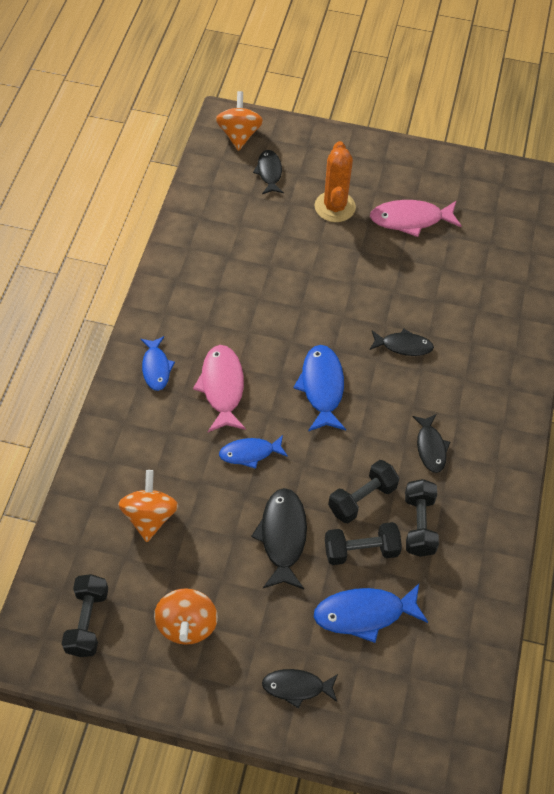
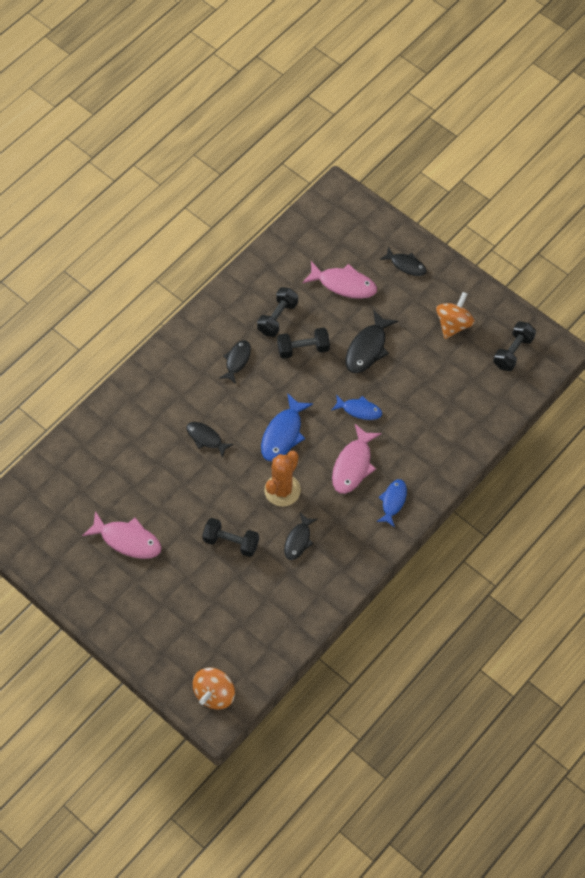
camera: 150 degrees left, 5 degrees up
orange spinning top [118,470,178,542] -> none
black fish [253,150,284,194] -> black fish moved to [284,513,318,560]
blue fish [314,584,428,643] -> pink fish [302,261,377,299]
orange cactus [315,141,356,222] -> orange cactus moved to [264,451,301,507]
black dumbbell [325,522,402,565] -> black dumbbell moved to [202,518,259,557]

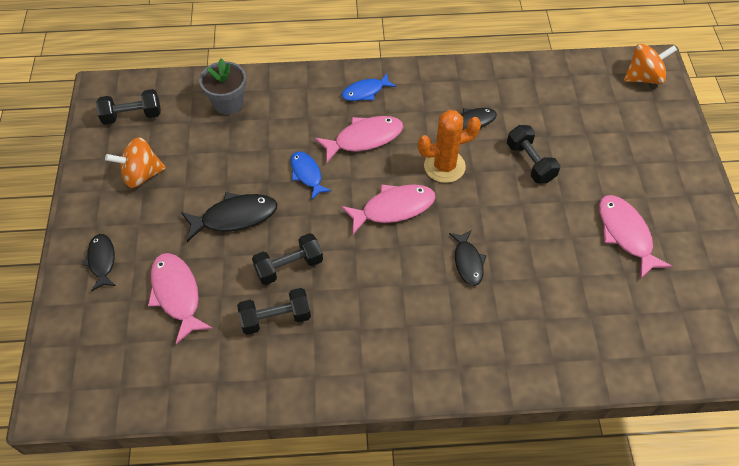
camera: 135 degrees left, 5 degrees down
black fish [220,340,251,384] -> none
blue fish [261,393,313,461] -> pink fish [341,184,436,235]
black dumbbell [277,327,330,359] -> black dumbbell turned 60 degrees counterclockwise [252,233,323,285]
none -> grey flower pot [199,58,246,115]

